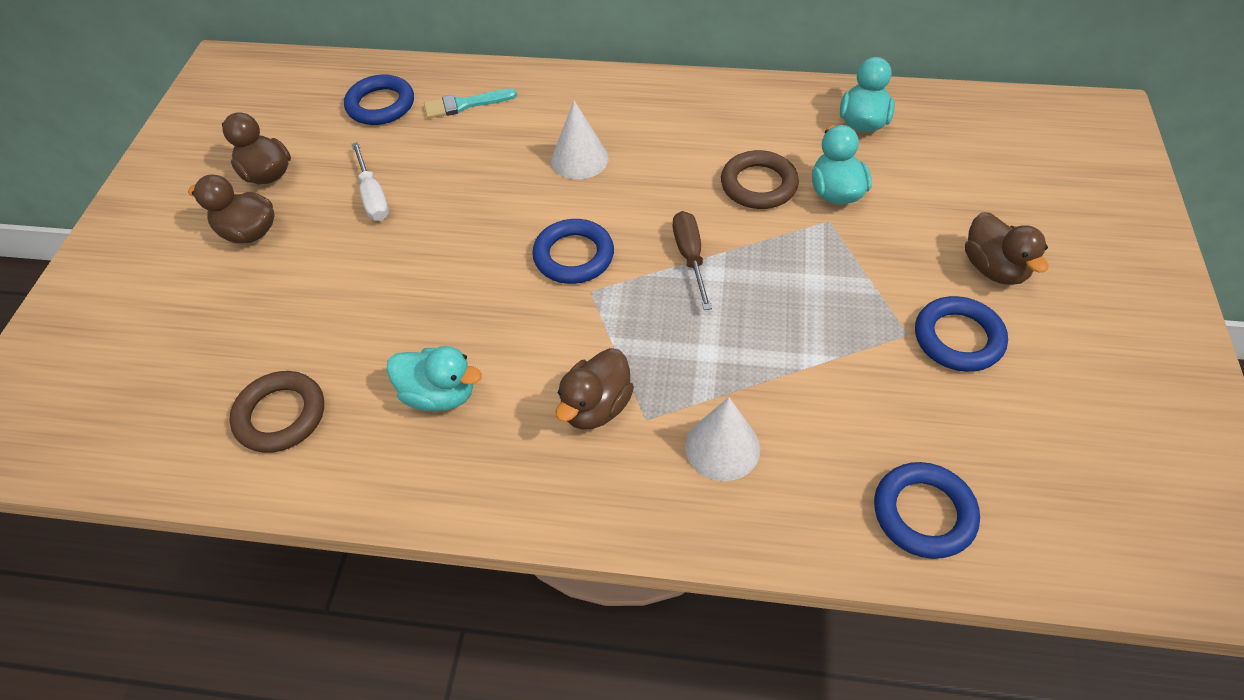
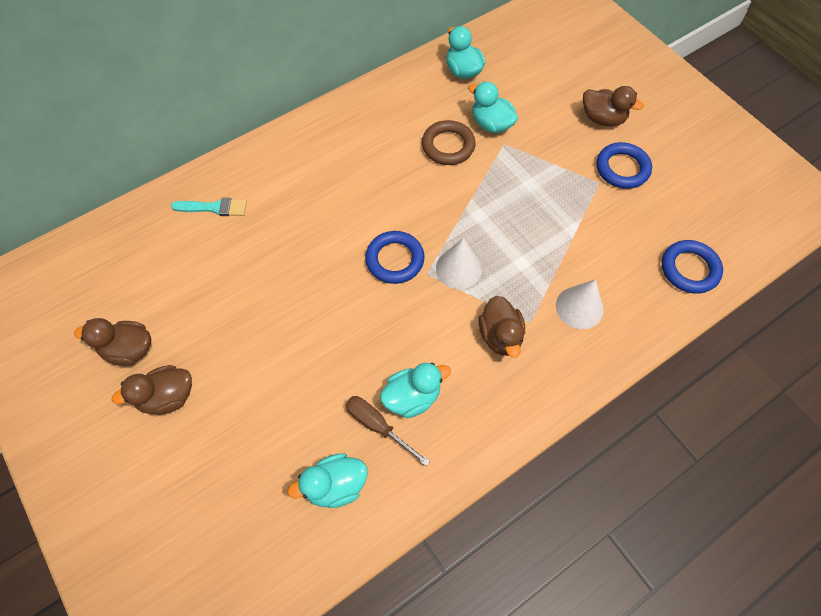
camera: 45 degrees left, 10 degrees up
brown ring [229,371,324,453] -> turquoise duck [287,453,368,508]
blue ring [344,75,414,125] -> none
white screwdriver [352,142,389,221] -> none
turquoise brush [424,89,517,119] -> turquoise brush turned 120 degrees counterclockwise [171,198,247,216]
white cone [551,100,609,179] -> white cone moved to [436,238,482,289]
brown screwdriver [673,211,712,310] -> brown screwdriver moved to [346,396,430,466]

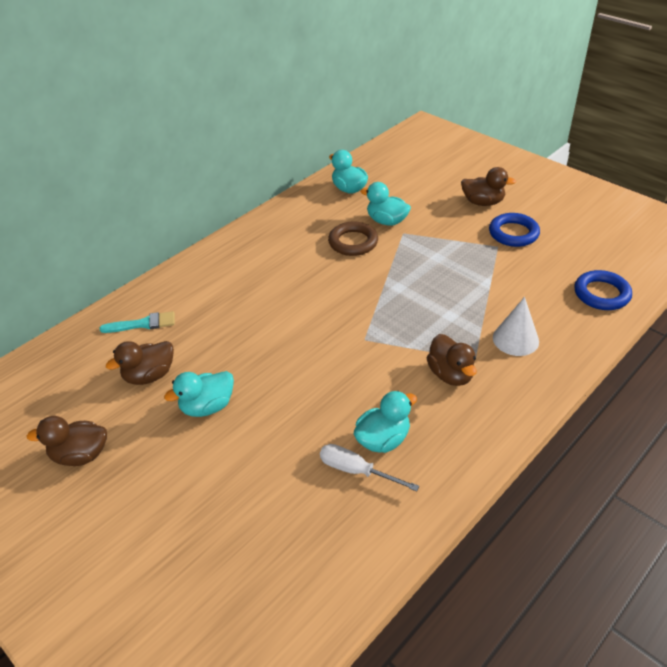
camera: 10 degrees left, 20 degrees down
brown duck [112,365,192,415] -> brown duck moved to [106,341,174,385]
turquoise duck [287,453,368,508] -> turquoise duck moved to [164,371,234,417]
brown screwdriver [346,396,430,466] -> white screwdriver [320,444,419,491]
blue ring [365,231,425,284] -> none
white cone [436,238,482,289] -> none

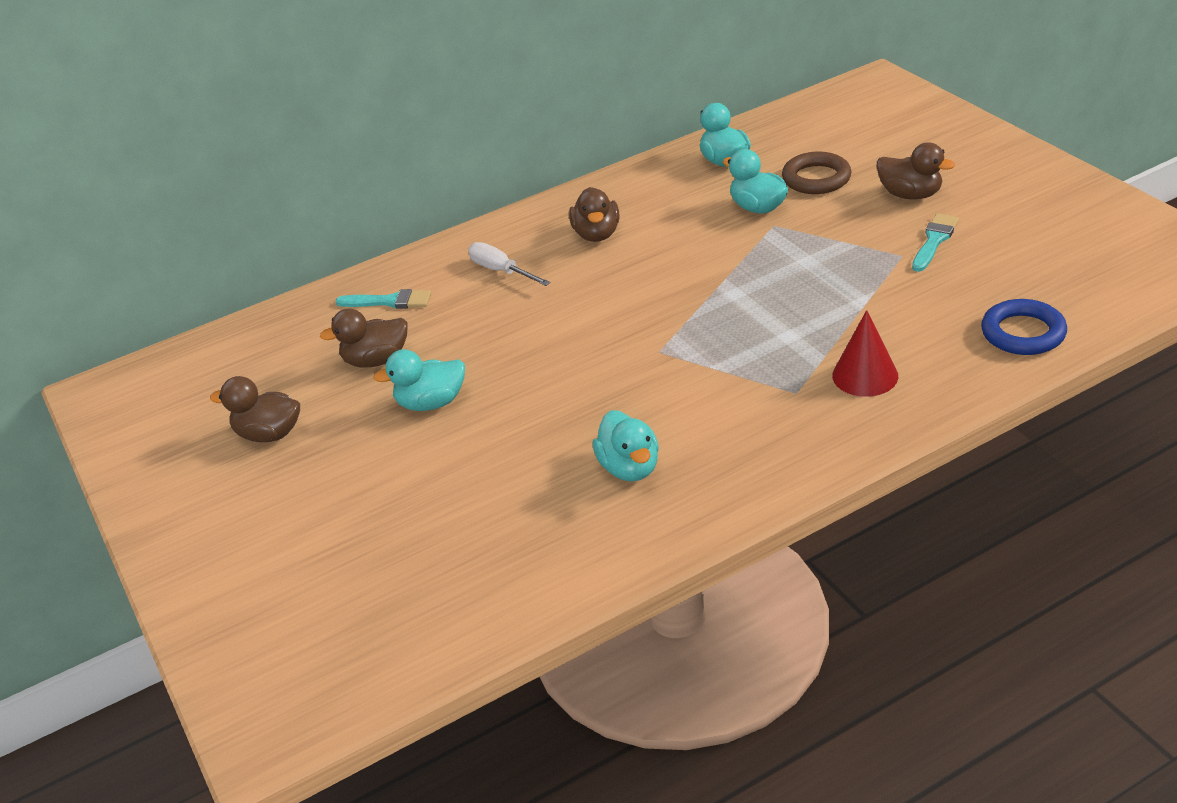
camera: 20 degrees right, 5 degrees down
white screwdriver [320,444,419,491] -> white screwdriver moved to [468,242,550,286]
brown ring [328,221,378,256] -> brown ring moved to [782,152,851,194]
turquoise duck [354,391,417,453] -> turquoise duck turned 90 degrees clockwise [593,410,659,482]
brown duck [427,334,477,386] -> brown duck moved to [569,187,619,242]
blue ring [489,213,540,247] -> turquoise brush [912,213,959,272]
white cone [493,297,539,356] -> red cone [832,310,898,397]

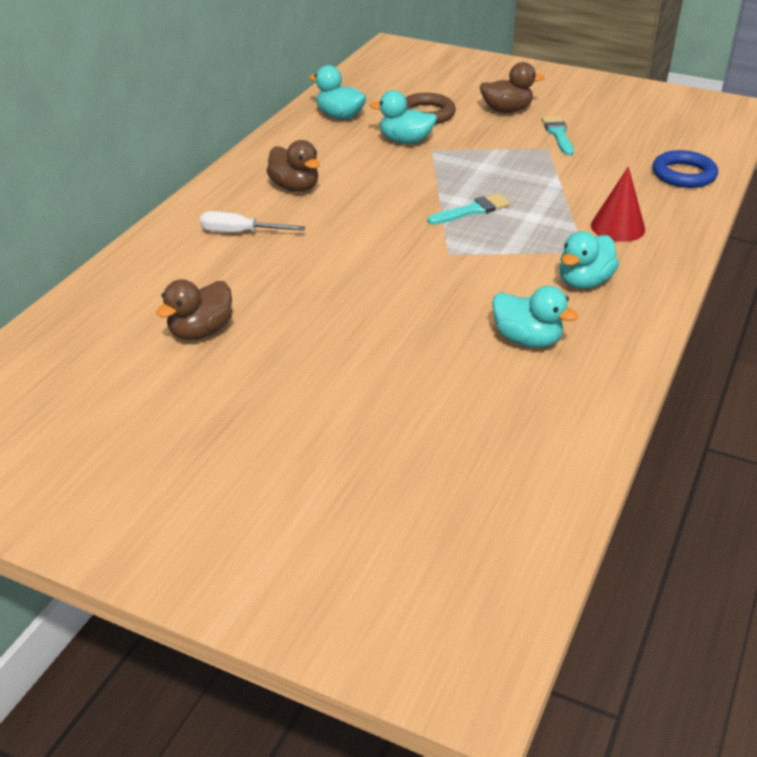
camera: 40 degrees left, 0 degrees up
brown duck [210,376,300,442] -> none
turquoise brush [336,289,431,309] -> turquoise brush moved to [427,193,510,225]
turquoise duck [373,349,465,411] -> turquoise duck moved to [559,231,619,289]

